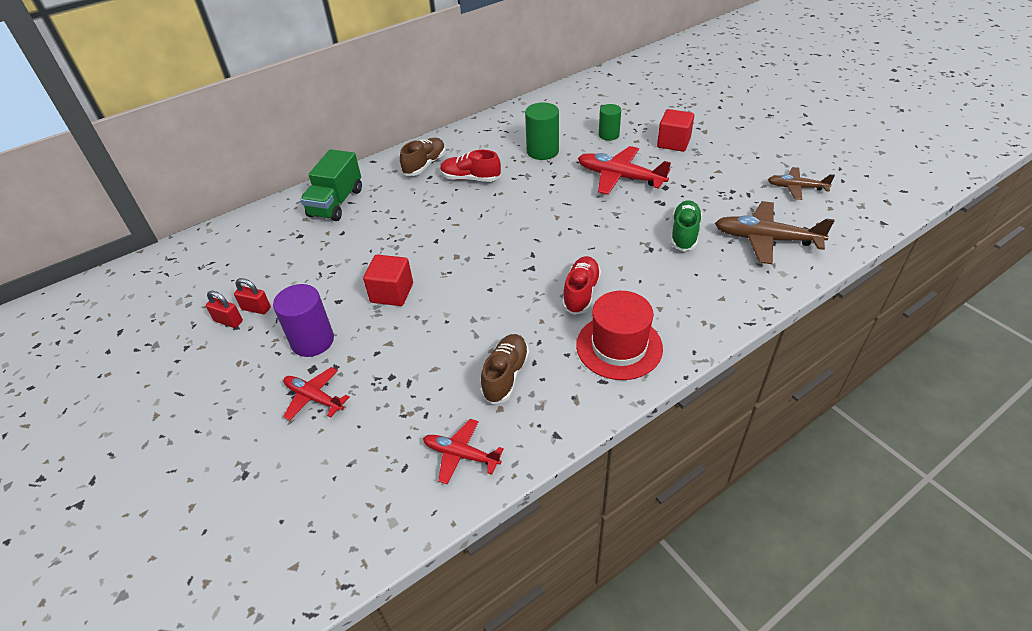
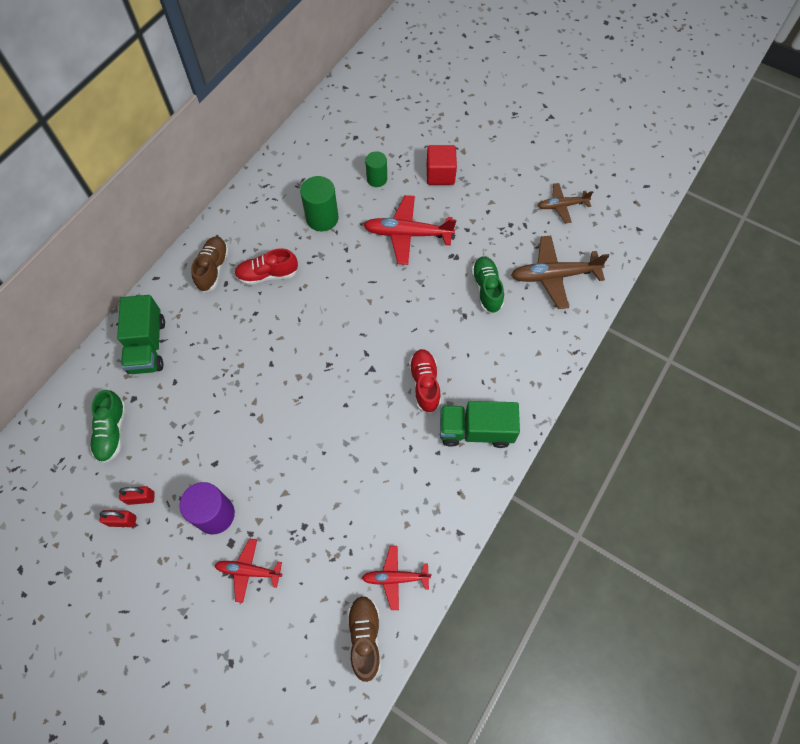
camera: 25 degrees left, 20 degrees up
red cube [363,255,413,306] -> none
brown shoe [480,334,529,404] -> brown shoe moved to [347,596,381,682]
red hat [576,291,663,380] -> green truck [440,401,520,448]
none -> green shoe [90,390,126,463]

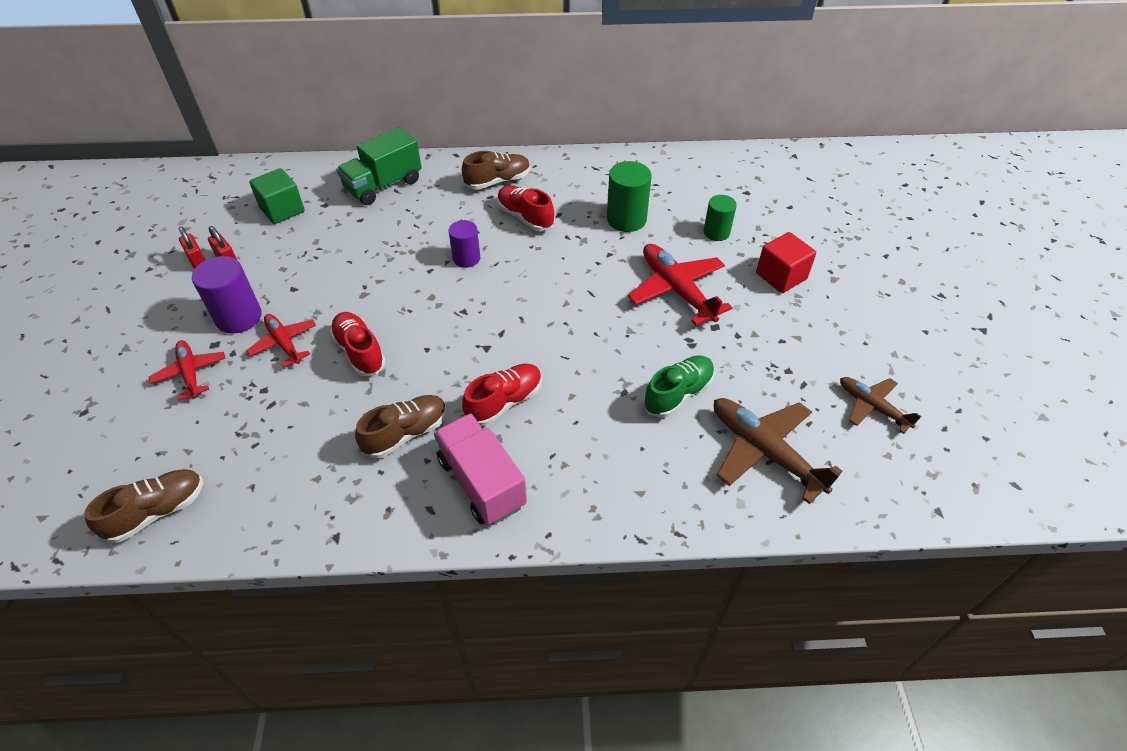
camera: 55 degrees right, 15 degrees down
green shoe [90,390,126,463] -> green cube [249,168,305,224]
red plane [362,546,432,610] -> red plane moved to [246,314,316,367]
green truck [440,401,520,448] -> pink truck [434,414,527,525]
none -> red shoe [330,312,386,376]
none -> brown shoe [355,395,447,458]
none -> purple cylinder [449,220,480,268]

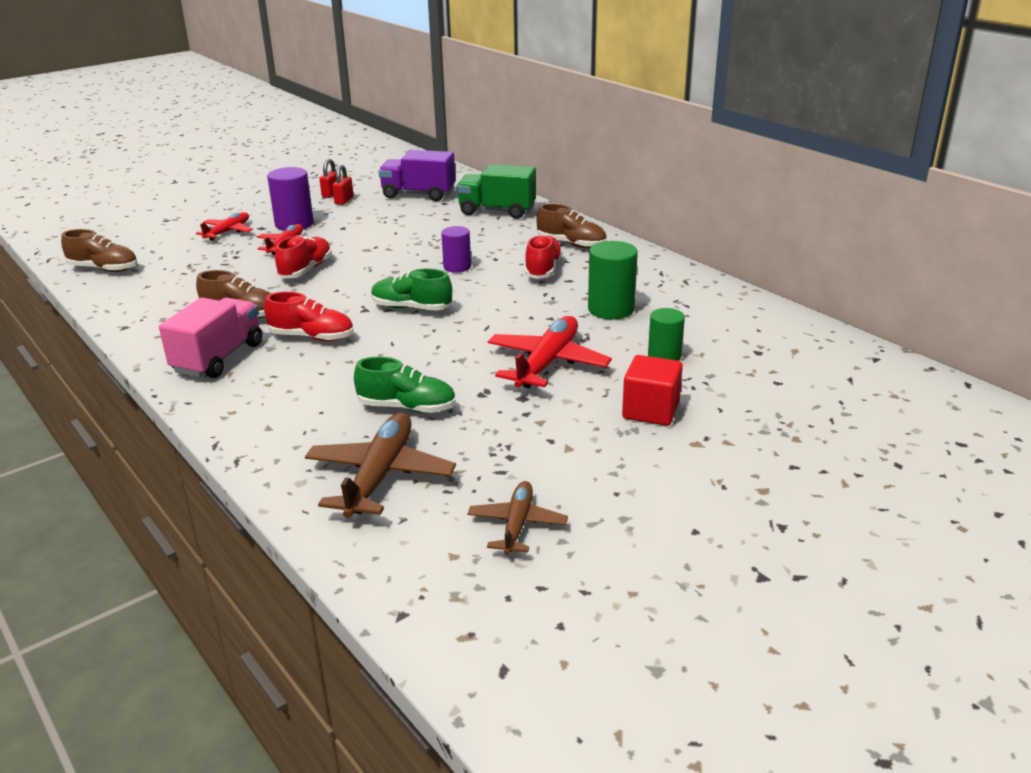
camera: 55 degrees right, 20 degrees down
green cube [249,168,305,224] -> purple truck [378,150,455,201]
none -> green shoe [371,268,452,311]

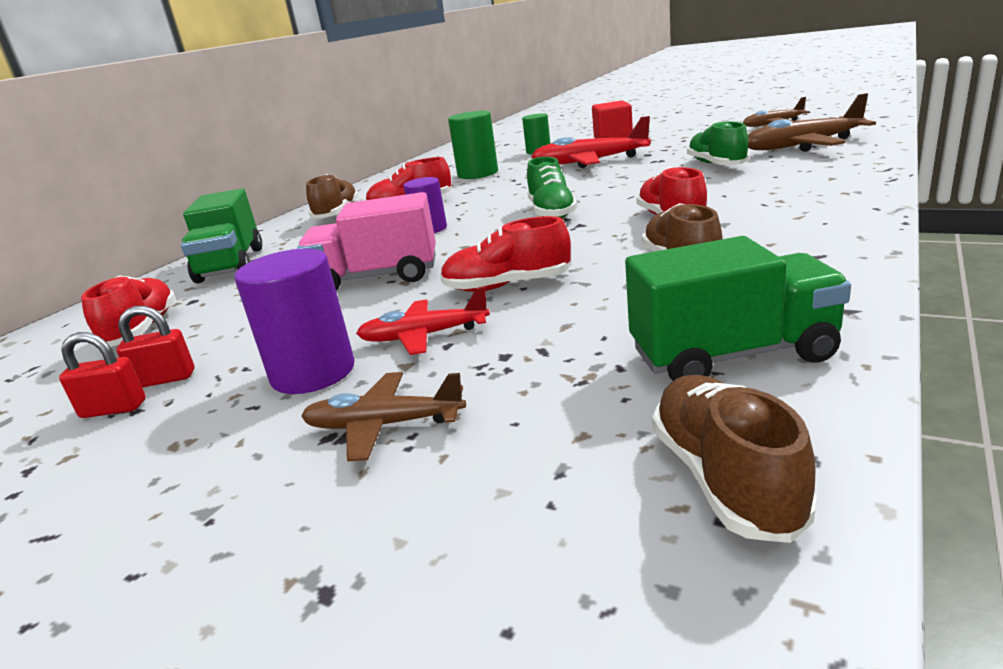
camera: 110 degrees left, 5 degrees down
pink truck [159,298,262,378] -> pink truck moved to [297,192,436,290]
red plane [196,212,253,240] -> brown plane [301,372,466,461]
purple truck [378,150,455,201] -> red shoe [81,275,176,347]
none -> green truck [625,236,851,381]

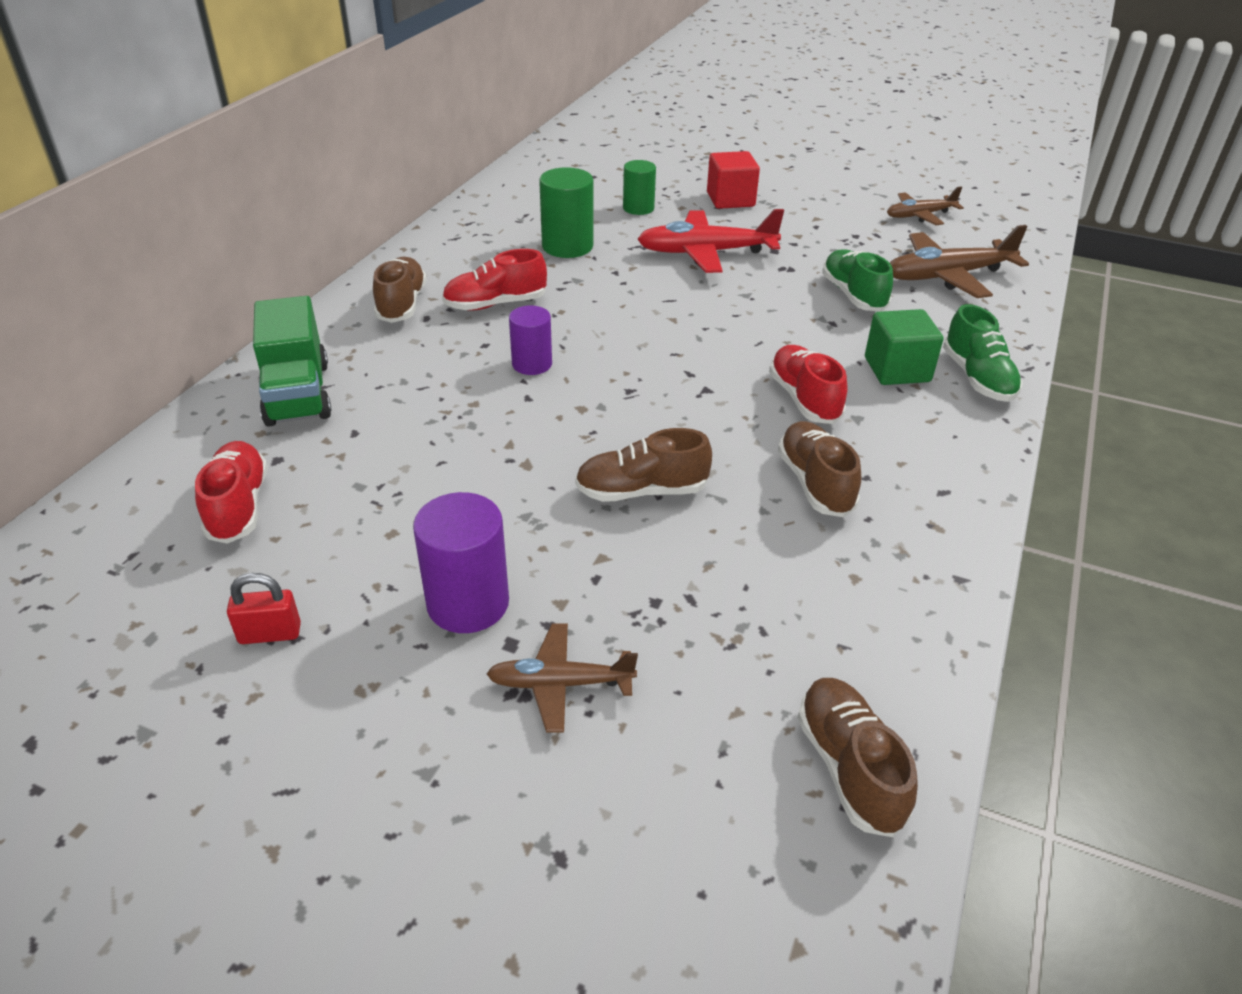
camera: 10 degrees left, 15 degrees up
red padlock [117,306,195,388] -> none
pink truck [297,192,436,290] -> none
red plane [356,287,490,355] -> none
red shoe [440,216,571,292] -> brown shoe [575,428,712,502]
green shoe [527,157,578,218] -> green shoe moved to [943,304,1023,402]
green truck [625,236,851,381] -> none
none -> green cube [865,309,943,385]

